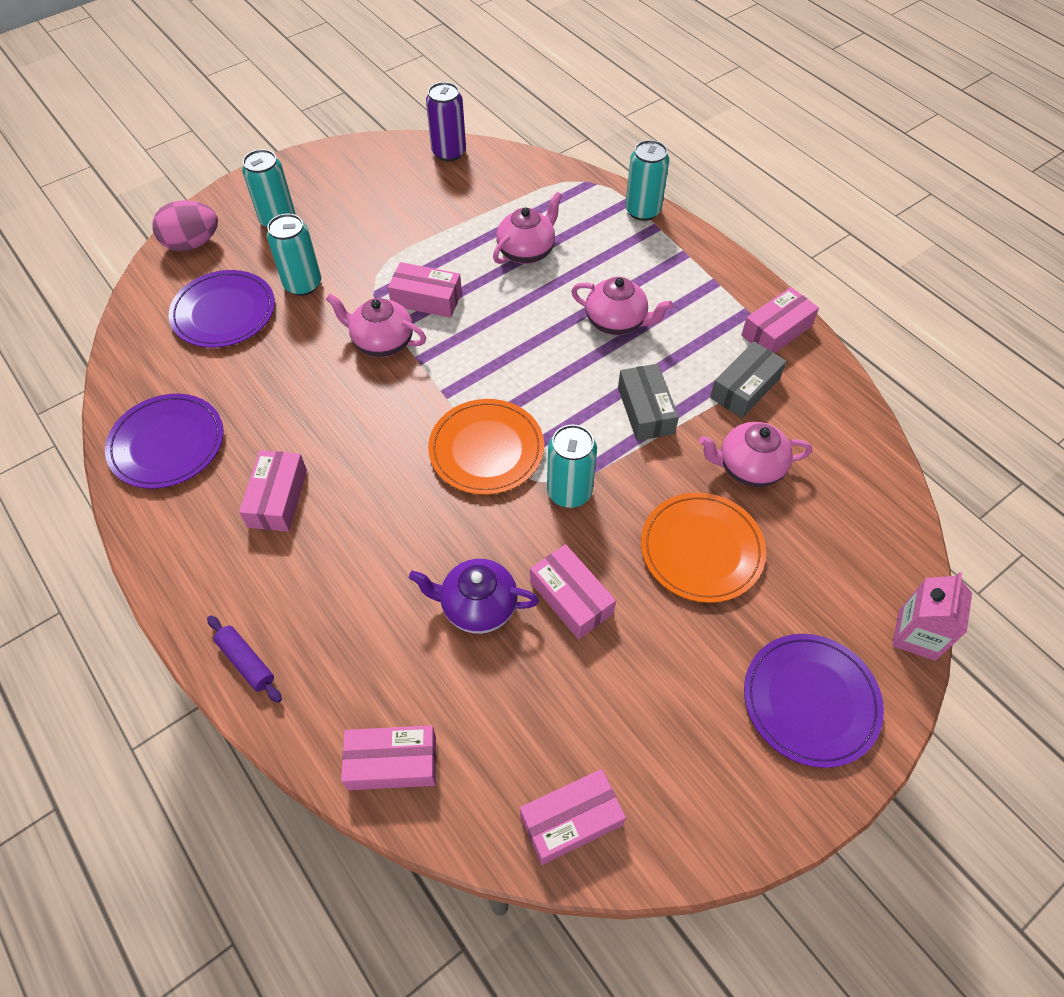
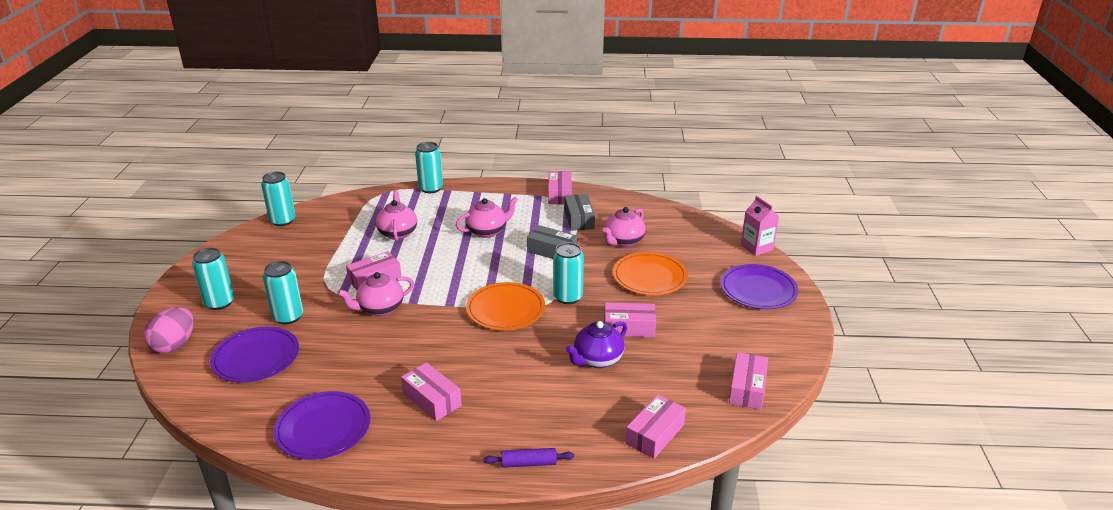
camera: 50 degrees left, 25 degrees down
purple can [426,82,466,161] -> turquoise can [261,172,296,226]

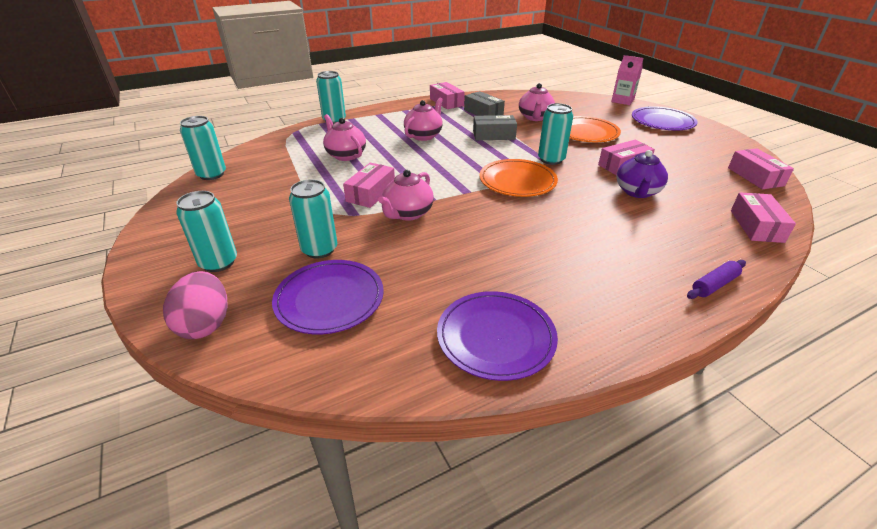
camera: 30 degrees left, 5 degrees up
pink box [401,362,462,421] -> none

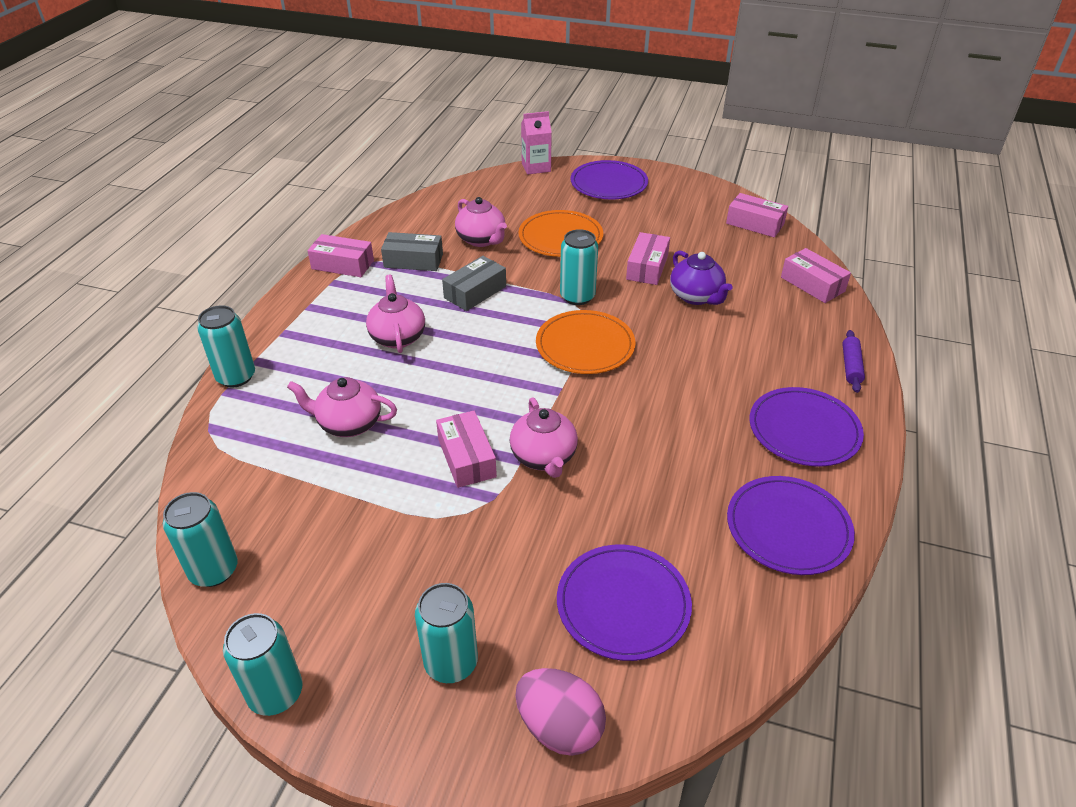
camera: 45 degrees left, 5 degrees up
turquoise can [289,179,337,259] -> turquoise can moved to [223,613,303,716]
none -> purple plate [749,387,864,467]

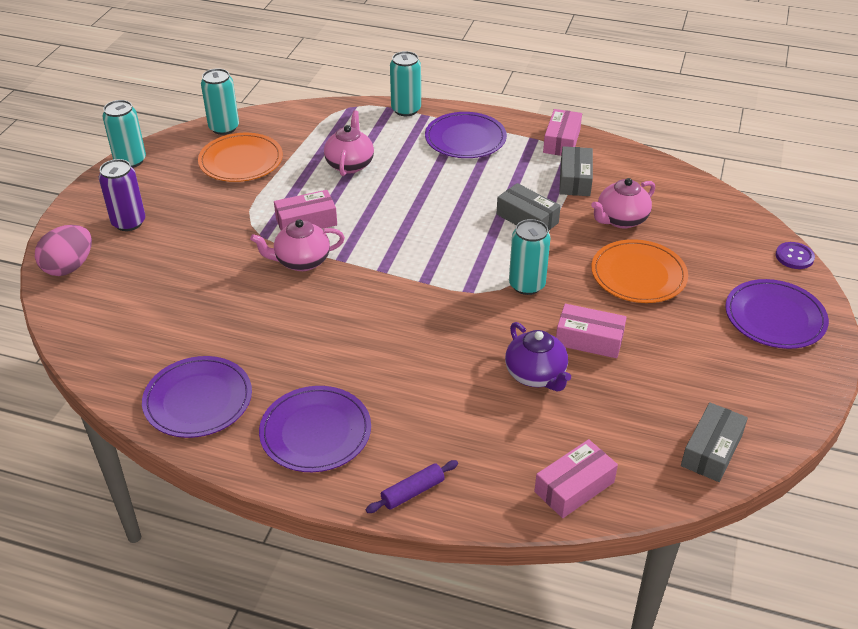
camera: 90 degrees right, 0 degrees up
pink teapot [366,275,425,353] -> none
turquoise can [415,583,478,683] -> purple can [99,159,145,231]
pink carton [521,111,552,175] -> purple button [776,242,815,269]
orange plate [536,310,636,374] -> orange plate moved to [198,133,283,182]
purple plate [557,545,692,661] -> purple plate moved to [425,112,507,158]
purple teapot [670,251,732,305] -> purple teapot turned 90 degrees counterclockwise [505,322,571,391]
pink box [726,193,788,238] -> grey box [681,402,748,482]
purple rolling pin [842,330,865,393] -> purple rolling pin turned 45 degrees counterclockwise [365,460,458,513]

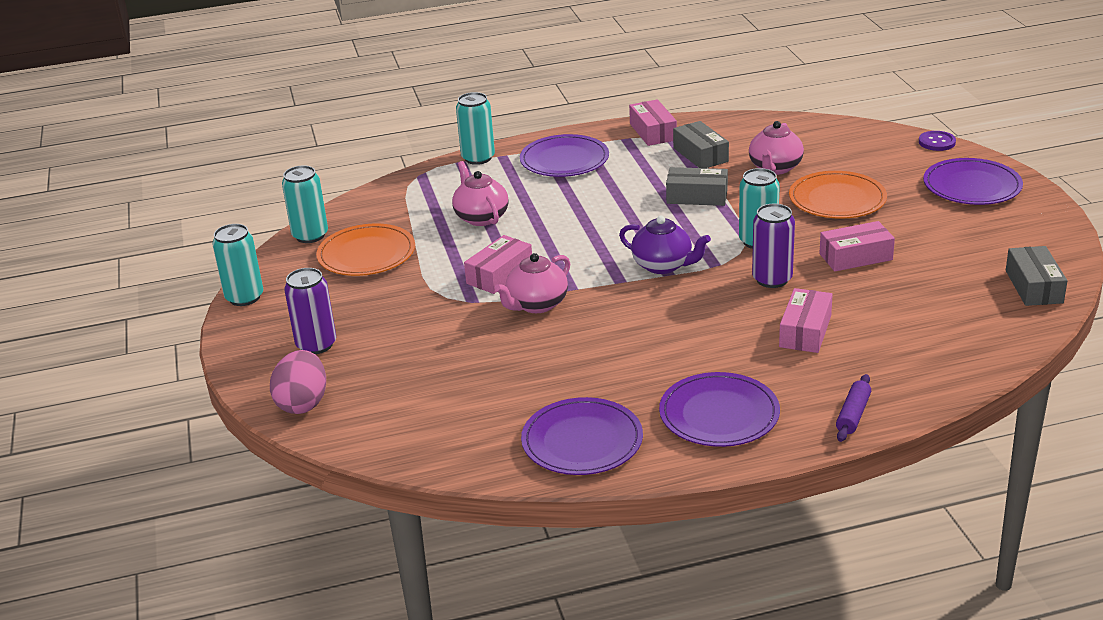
camera: 30 degrees left, 10 degrees down
purple teapot [505,322,571,391] -> purple teapot moved to [619,216,711,274]
pink box [534,439,618,518] -> pink box moved to [779,288,833,353]
none -> purple can [752,204,795,288]

